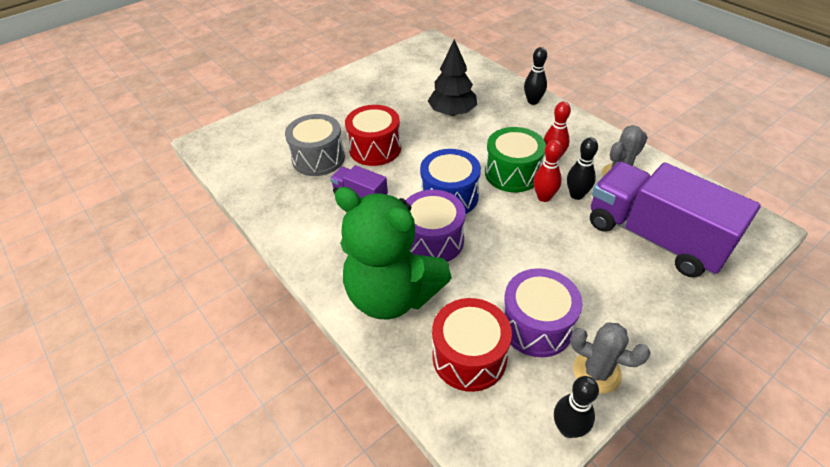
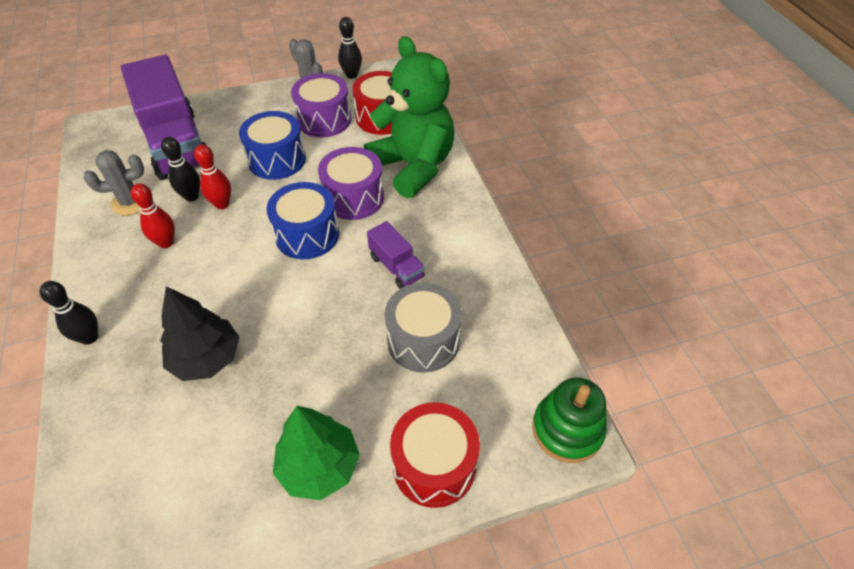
camera: 160 degrees left, 5 degrees up
red drum [345,105,401,166] -> red drum moved to [390,402,480,508]
green drum [485,127,546,192] -> none
none -> blue drum [239,111,306,180]
none -> green tree [273,406,360,500]
none -> green stacking toy [532,377,607,463]

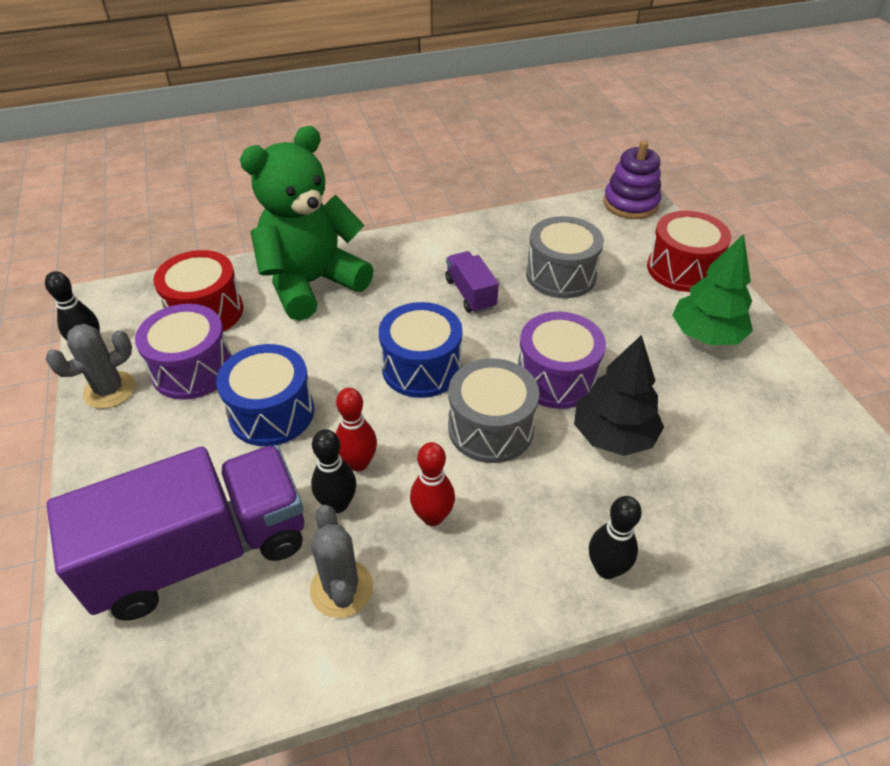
camera: 90 degrees left, 5 degrees down
purple drum [318,147,384,220] -> purple drum moved to [518,312,606,409]
purple truck [367,221,425,289] -> purple truck turned 75 degrees counterclockwise [445,251,499,313]
green stacking toy [532,377,607,463] -> purple stacking toy [603,140,661,219]
none -> grey drum [448,358,539,463]

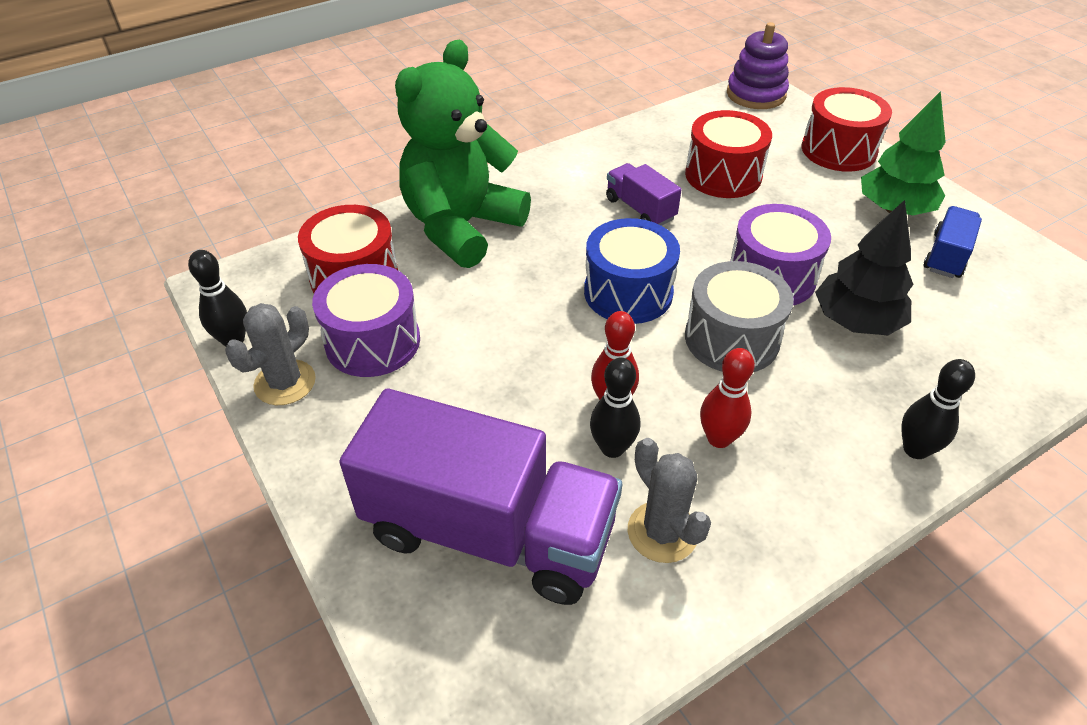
camera: 15 degrees left, 0 degrees up
purple truck [46,445,304,621] -> purple truck turned 60 degrees clockwise [339,389,622,605]
blue drum [216,344,314,446] -> none
grey drum [526,216,604,298] -> red drum [685,110,772,198]
none -> blue truck [923,206,982,278]

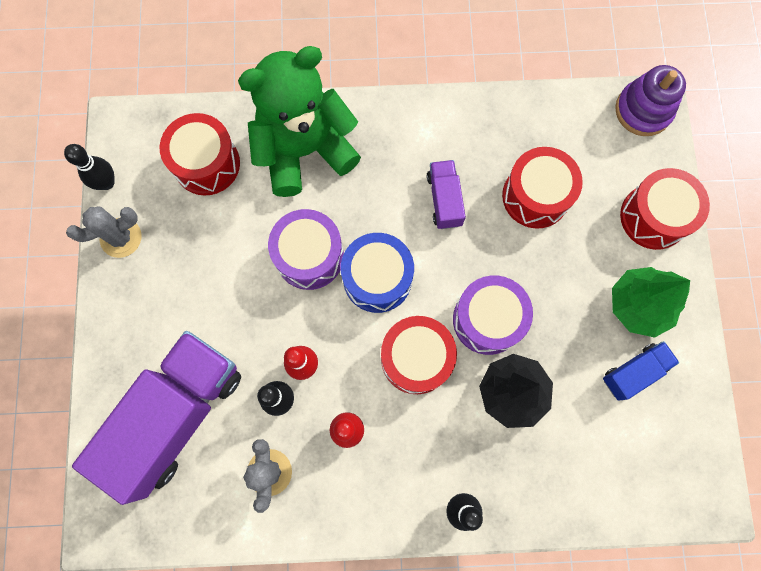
camera: 30 degrees right, 30 degrees up
purple drum [312,264,420,377] -> purple drum moved to [268,209,344,290]
purple truck [339,389,622,605] -> purple truck turned 105 degrees counterclockwise [72,331,241,505]
grey drum [685,261,794,372] -> red drum [381,316,457,394]

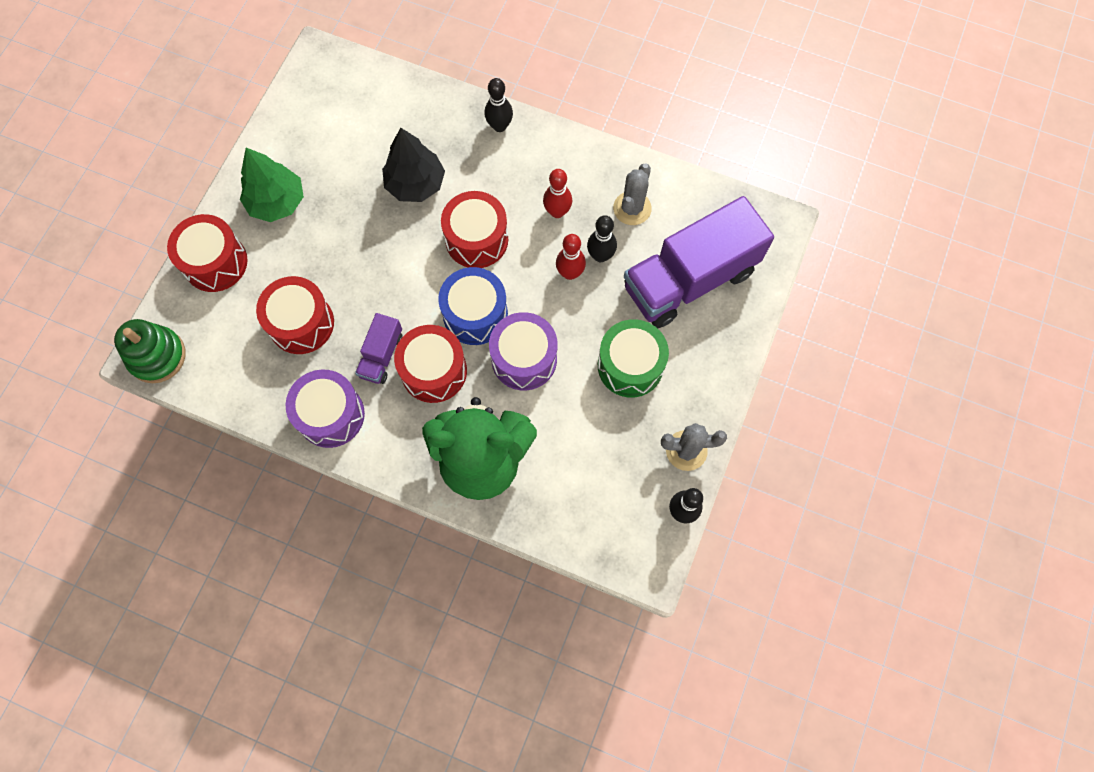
camera: 155 degrees left, 5 degrees down
red drum [160,113,240,196] -> red drum moved to [394,325,467,403]
purple drum [453,276,533,355] -> purple drum moved to [285,369,365,448]
blue truck [603,341,679,401] -> none
purple stacking toy [615,65,686,136] -> green stacking toy [114,319,185,383]
none -> green drum [598,319,669,398]

